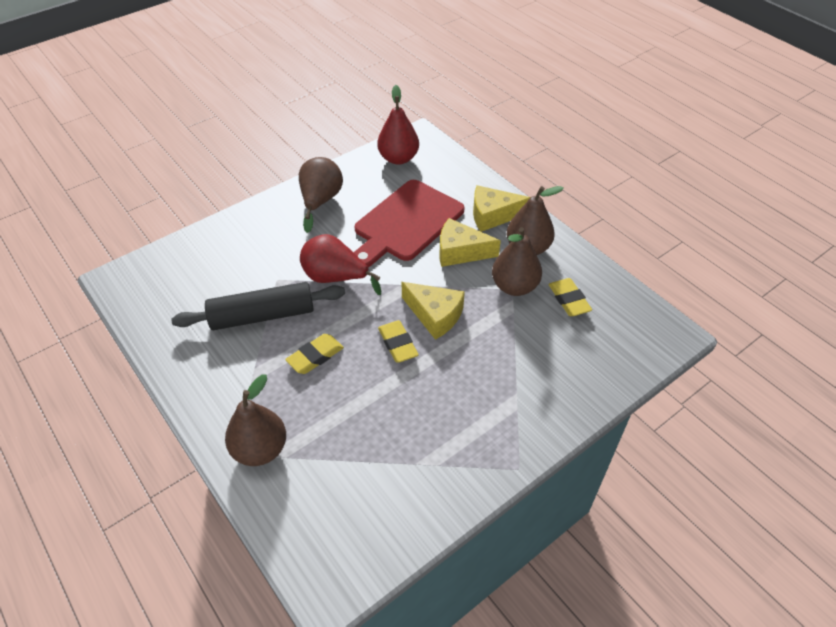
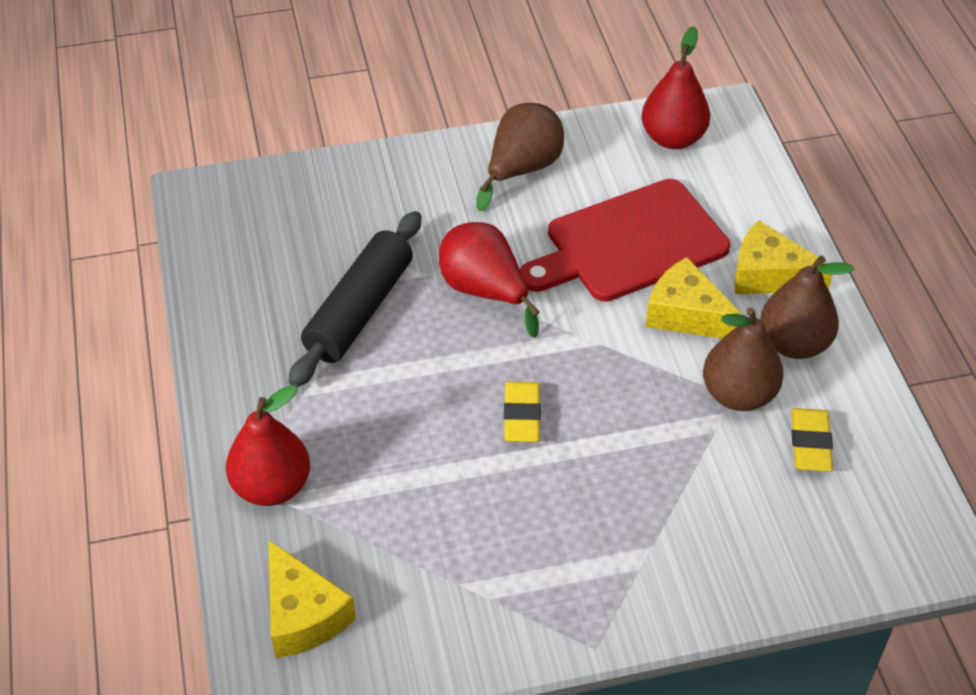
camera: 25 degrees right, 0 degrees up
black rolling pin [171,282,345,330] -> black rolling pin turned 75 degrees counterclockwise [289,211,422,387]
brown pear [225,374,286,466] -> red pear [226,385,310,506]
yellow eraser [285,334,344,374] -> none
yellow cheese [402,282,465,340] -> yellow cheese moved to [269,540,356,658]

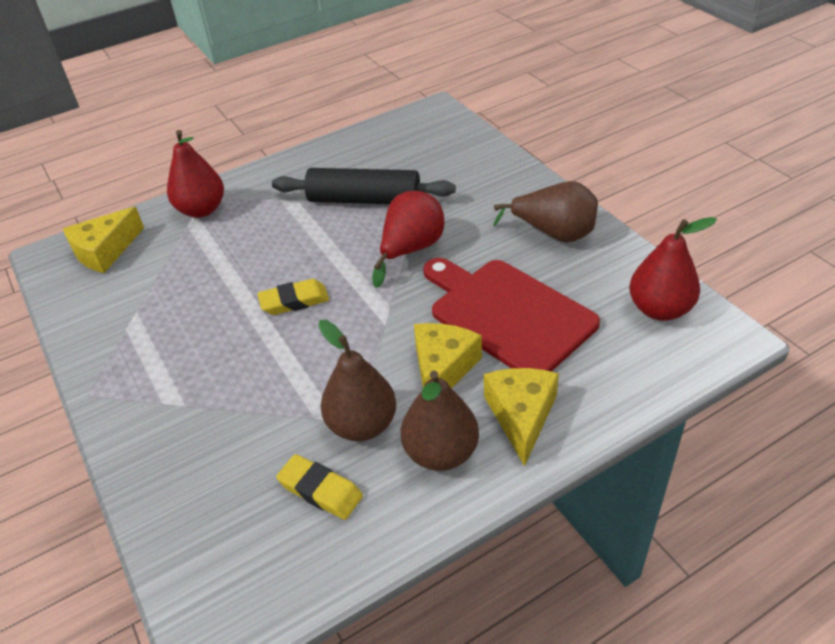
camera: 75 degrees right, 5 degrees down
yellow eraser [792,408,833,472] -> yellow eraser turned 45 degrees clockwise [276,454,363,520]

